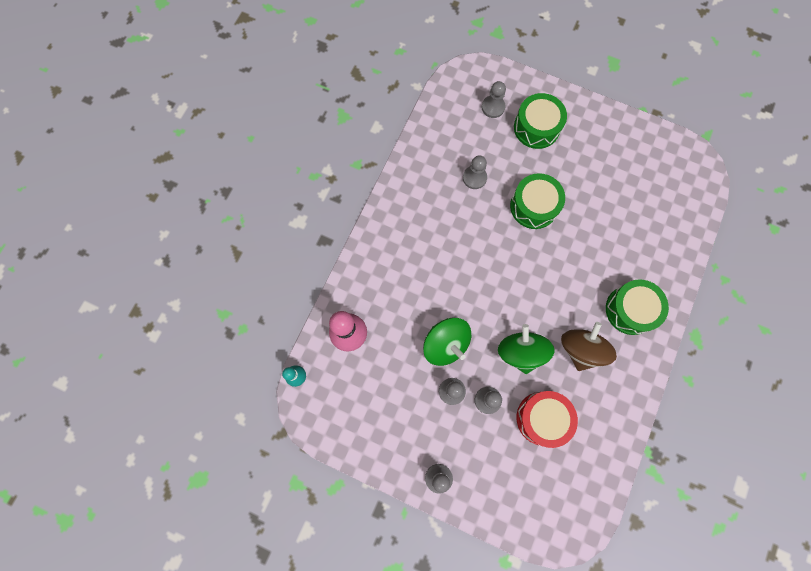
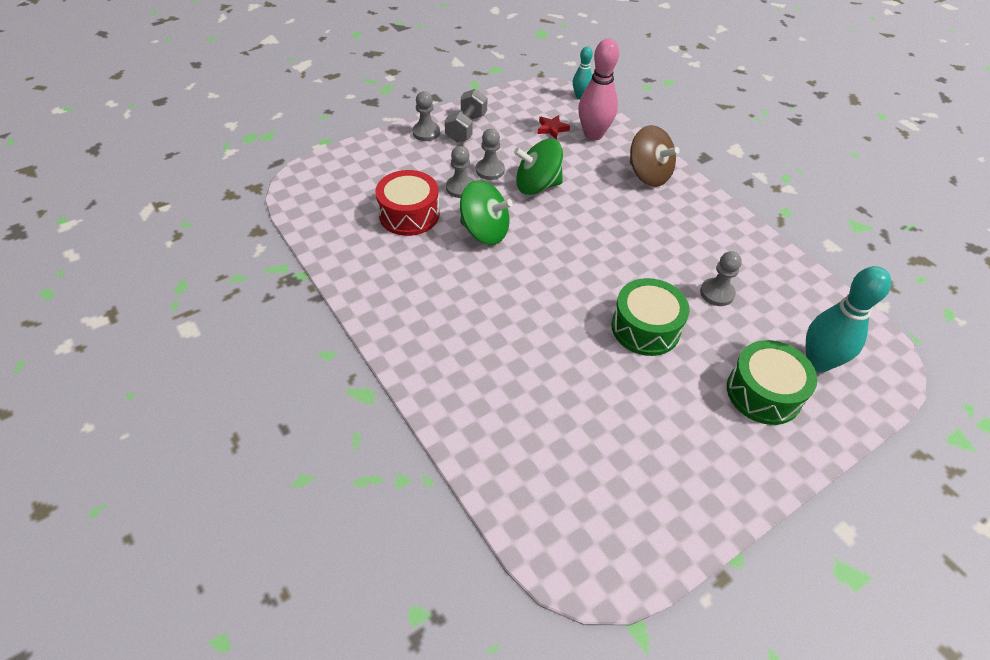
camera: 120 degrees right, 25 degrees down
grey pawn [482,81,506,118] -> turquoise bowling pin [806,266,891,372]
brown spinning top [561,322,617,371] -> brown spinning top moved to [630,125,680,187]
green drum [606,279,669,335] -> none
none -> grey dumbbell [445,89,487,142]
none -> red star [538,115,570,140]

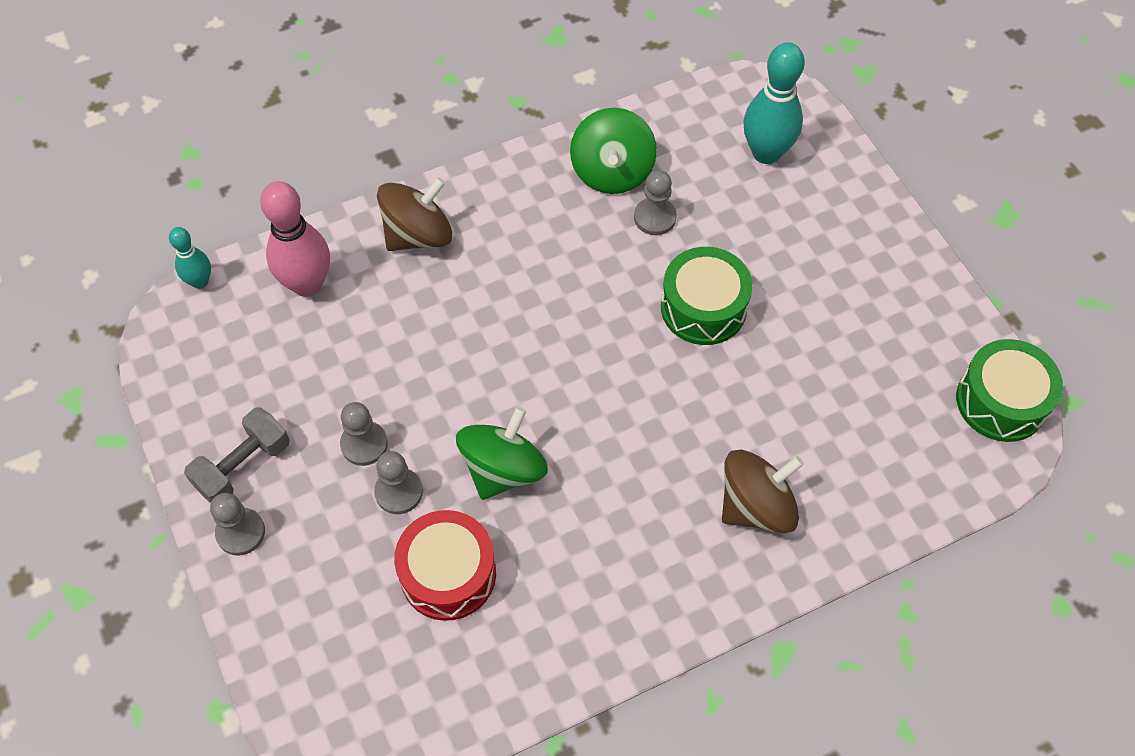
camera: 80 degrees left, 10 degrees up
grey dumbbell [445,89,487,142] -> grey dumbbell turned 75 degrees counterclockwise [184,408,290,503]
green spinning top [514,139,563,195] -> green spinning top moved to [570,108,657,194]
red star [538,115,570,140] -> none
green drum [727,340,817,425] -> green drum moved to [956,339,1063,442]
none -> brown spinning top [722,450,804,533]

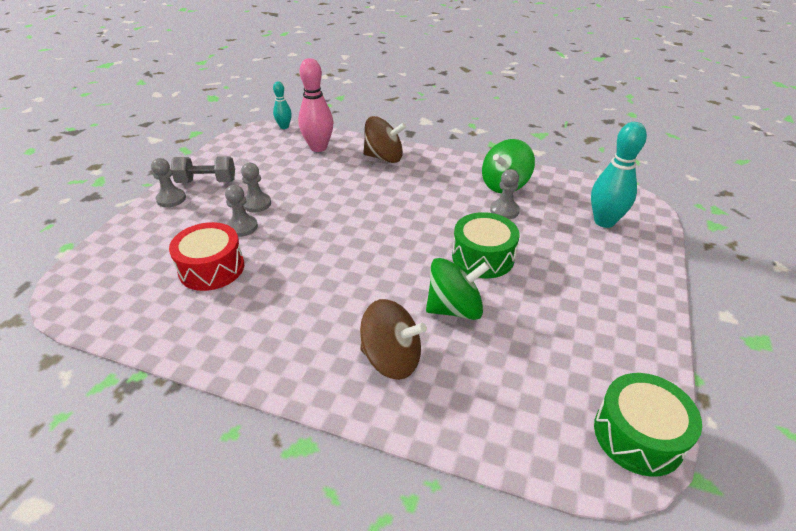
camera: 45 degrees right, 20 degrees down
green spinning top [456,407,548,500] -> green spinning top moved to [426,258,490,320]

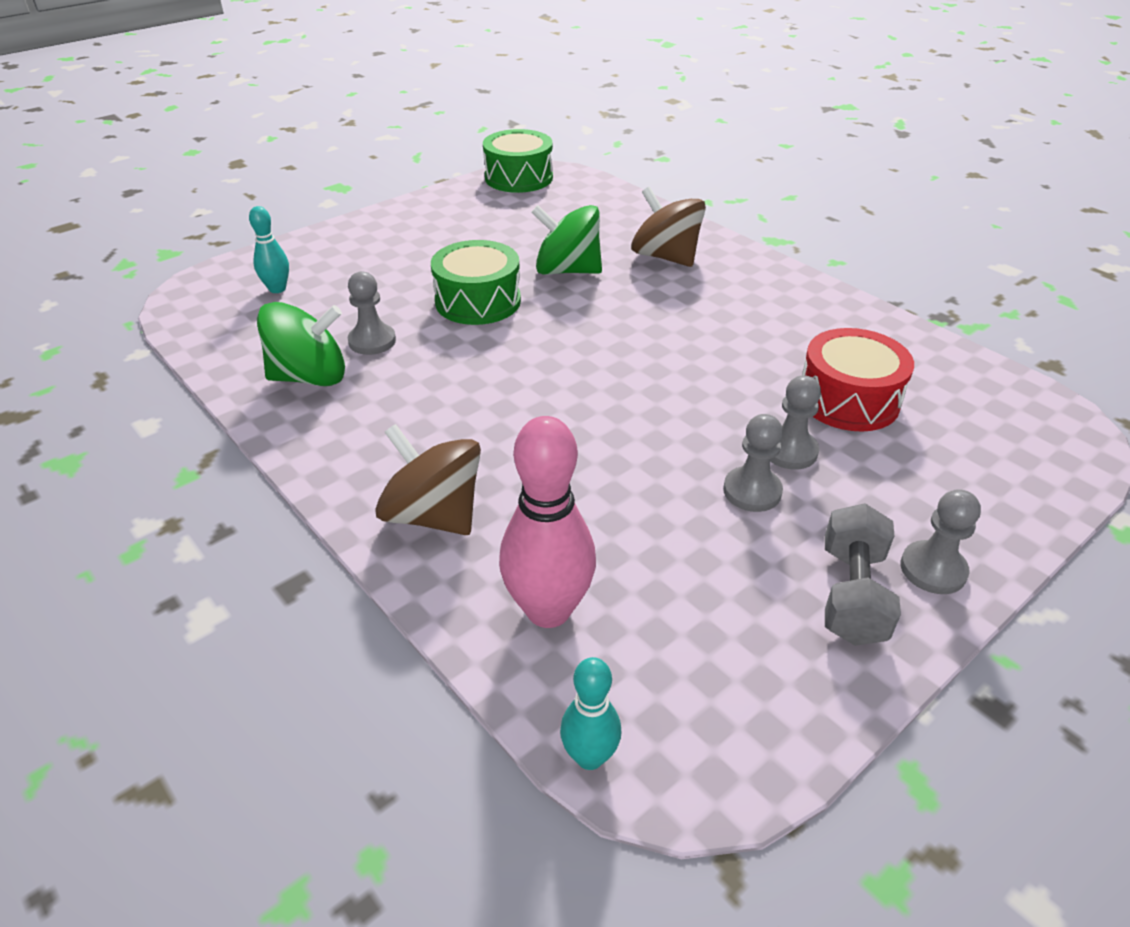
camera: 150 degrees left, 0 degrees up
grey dumbbell [171,156,235,183] -> grey dumbbell turned 75 degrees clockwise [825,503,901,646]
turquoise bowling pin [591,122,647,228] -> turquoise bowling pin [249,206,289,293], size x0.56

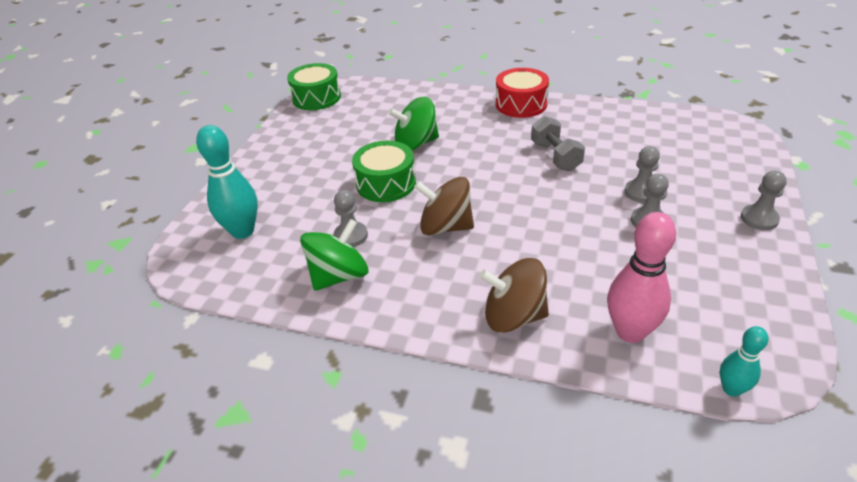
camera: 30 degrees left, 0 degrees up
turquoise bowling pin [249,206,289,293] -> turquoise bowling pin [196,125,258,239], size x1.80
brown spinning top [631,187,706,267] -> brown spinning top moved to [414,177,474,235]
red drum [802,328,914,432] -> red drum moved to [496,68,549,118]
grey dumbbell [825,503,901,646] -> grey dumbbell moved to [531,116,585,171]

